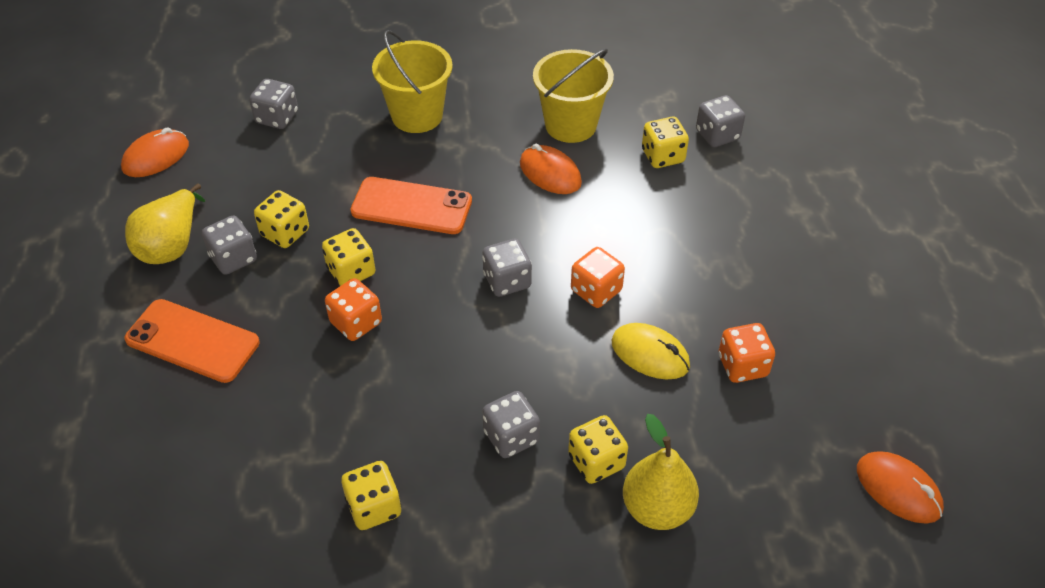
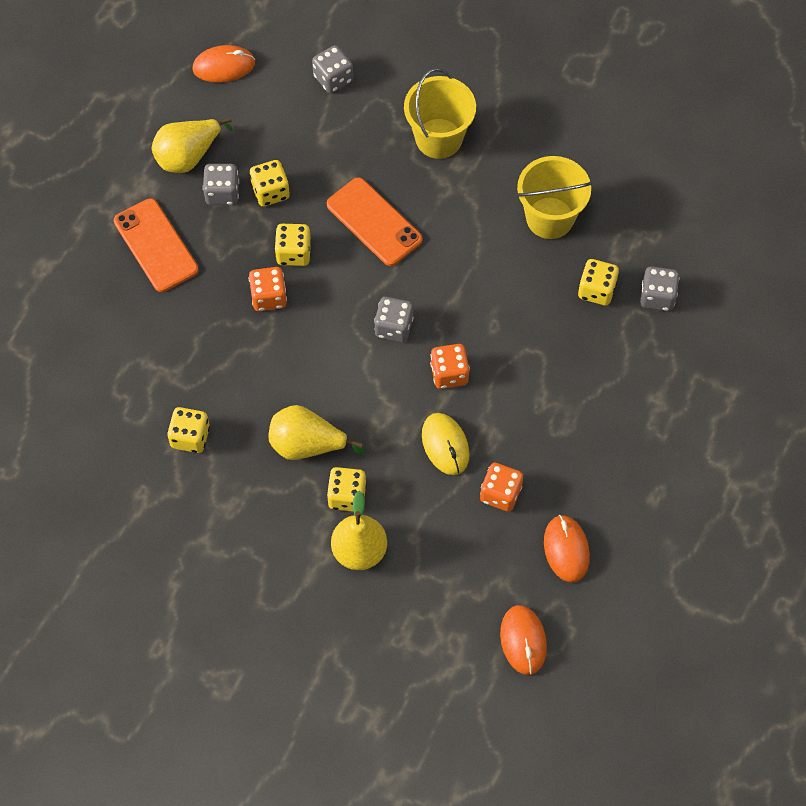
camera: 35 degrees right, 15 degrees up
grey dice [482,391,540,458] -> yellow pear [269,405,364,460]
orange mouse [520,144,582,194] -> orange mouse moved to [544,515,590,582]

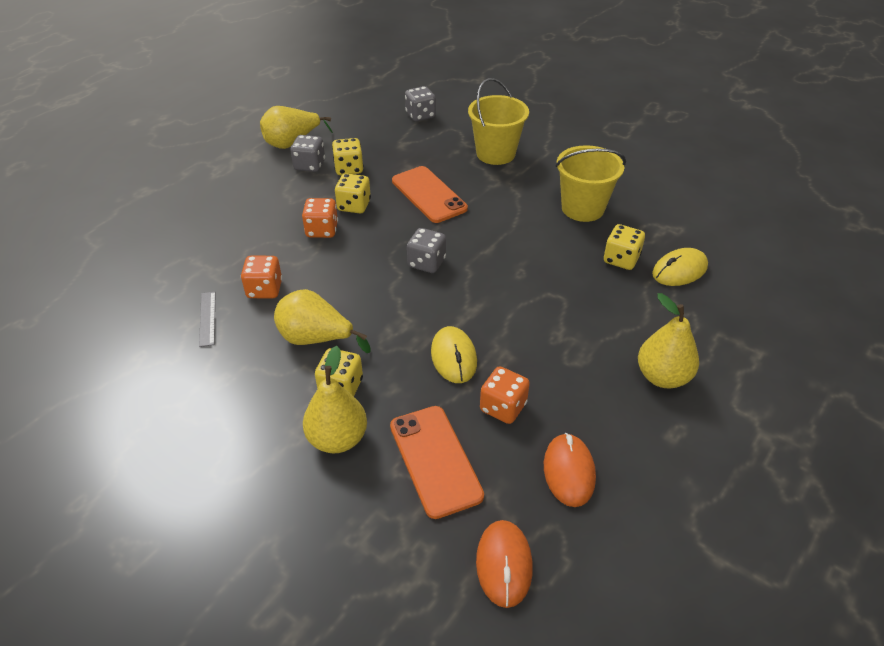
camera: 10 degrees right, 20 degrees down
orange phone [114,198,199,292] -> orange phone moved to [390,406,484,519]
yellow dice [167,407,210,453] -> grey ruler [199,292,216,347]
orange mouse [192,45,255,83] -> none
orange dice [430,344,470,389] -> orange dice moved to [241,256,282,298]
grey dice [640,266,680,311] -> yellow mouse [652,248,708,286]
none -> yellow pear [638,293,699,388]

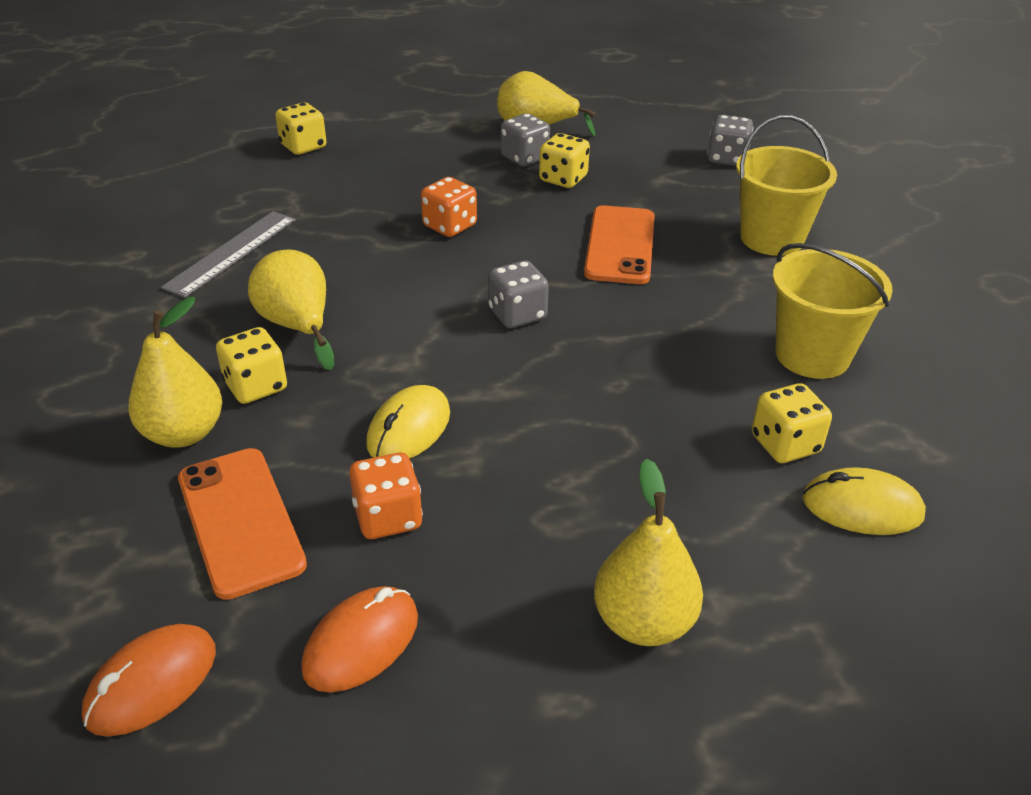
camera: 40 degrees right, 5 degrees down
grey ruler [199,292,216,347] -> grey ruler [161,211,296,298], size x1.66
orange dice [241,256,282,298] -> none
yellow dice [335,174,371,213] -> yellow dice moved to [275,102,327,155]
orange phone [390,406,484,519] -> orange phone turned 45 degrees counterclockwise [178,448,307,600]

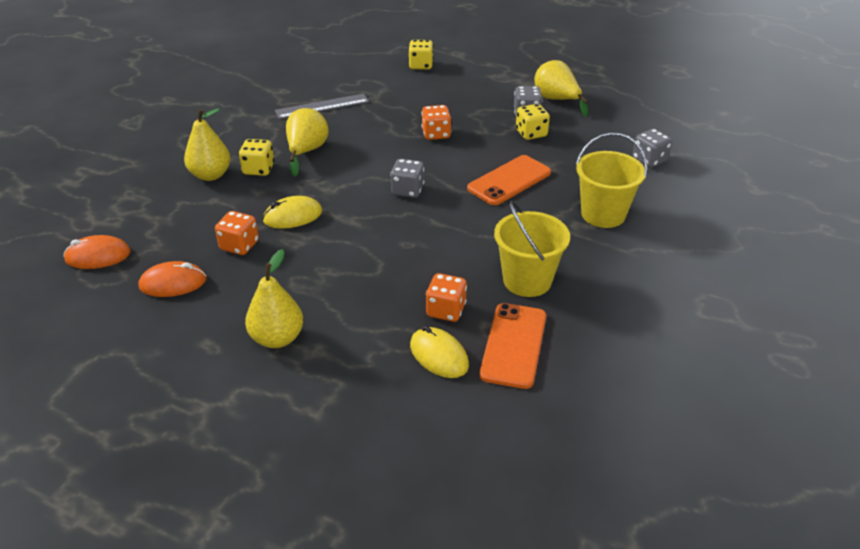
camera: 40 degrees right, 0 degrees up
orange phone [178,448,307,600] -> orange phone moved to [480,303,546,389]
yellow dice [752,383,832,463] -> orange dice [426,273,467,322]

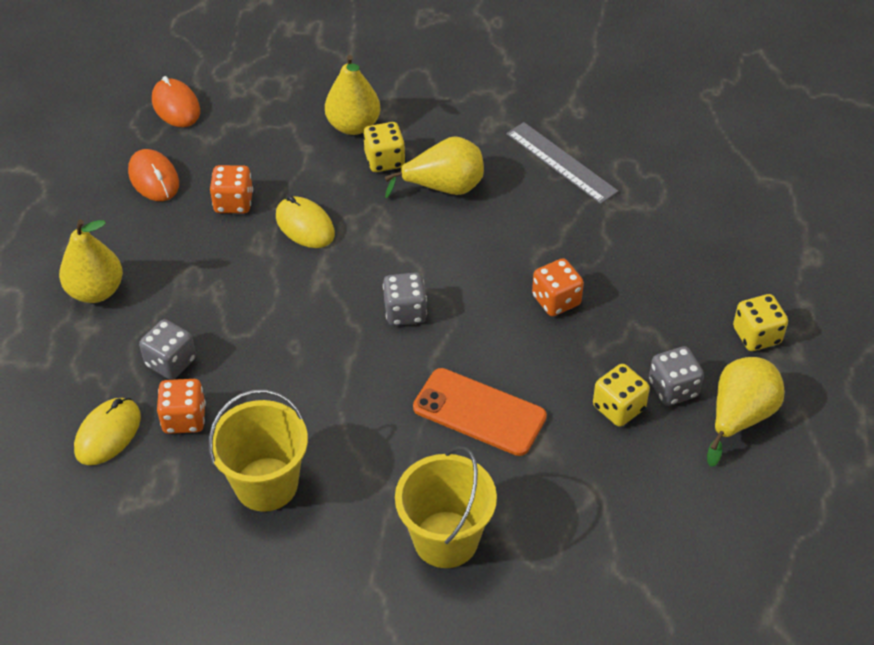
camera: 70 degrees right, 10 degrees up
yellow dice [408,40,433,70] -> yellow dice moved to [733,294,788,351]
orange phone [480,303,546,389] -> none
grey dice [632,129,672,168] -> grey dice moved to [139,319,196,380]

